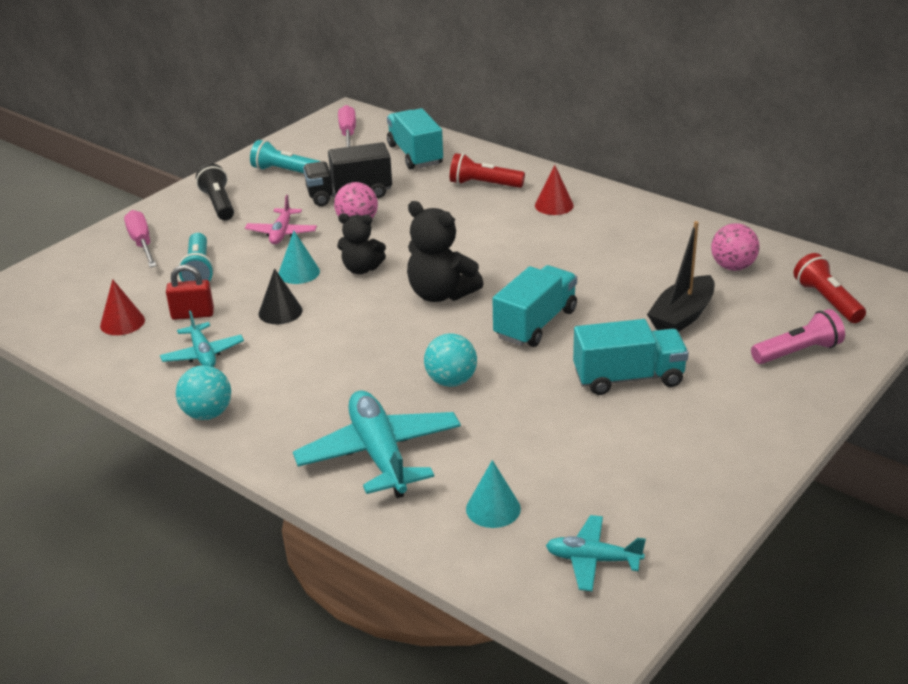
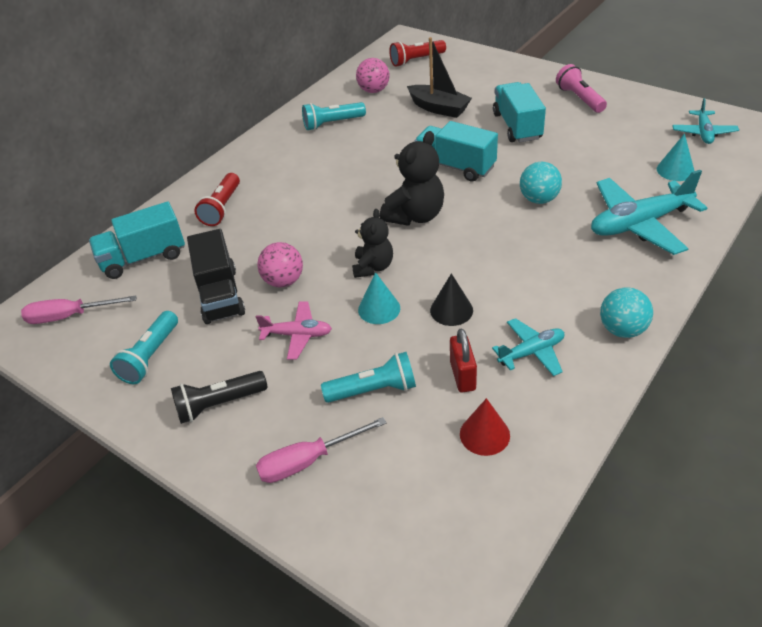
camera: 90 degrees left, 10 degrees up
red cone [535,165,574,215] -> none
pink flashlight [751,309,845,364] -> pink flashlight moved to [556,64,607,113]
none -> turquoise flashlight [302,102,366,130]

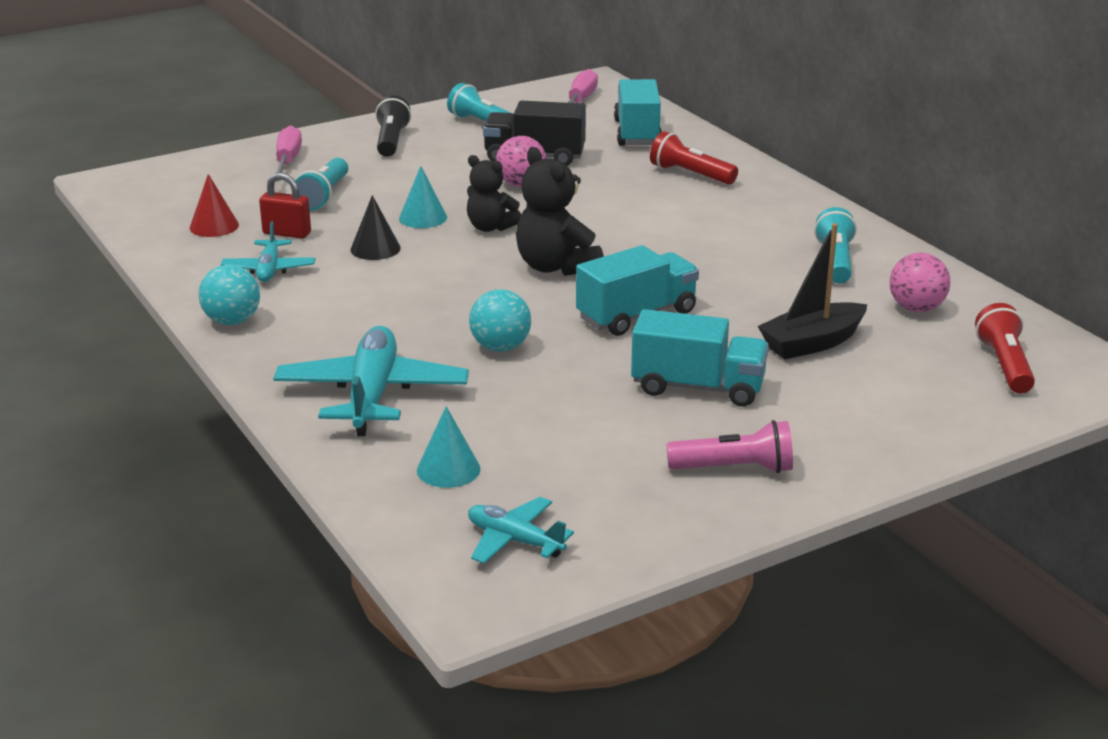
camera: 110 degrees right, 15 degrees down
pink plane [255,302,332,360] -> none

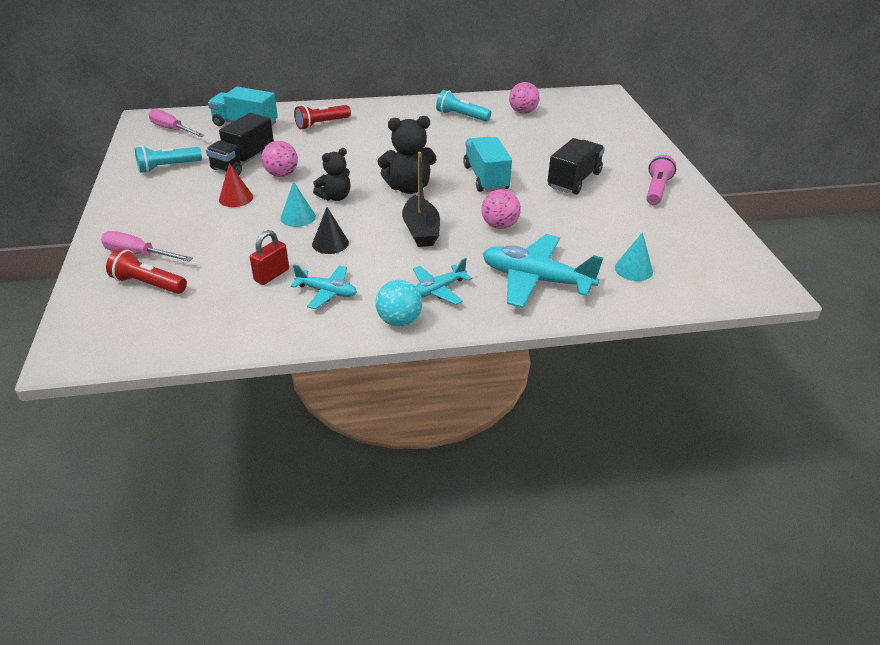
camera: 70 degrees left, 10 degrees up
red cone [190,174,239,237] -> red cone moved to [219,163,253,207]
turquoise flashlight [295,158,348,210] -> none
black flashlight [375,95,411,157] -> none
turquoise plane [468,497,574,564] -> turquoise plane moved to [413,258,472,305]
turquoise ball [469,289,531,352] -> pink ball [481,189,521,229]
turquoise truck [631,309,769,407] -> black truck [548,138,605,195]
black boat [758,223,867,359] -> black boat moved to [402,152,440,247]
red flashlight [975,303,1035,394] -> red flashlight moved to [106,249,187,294]

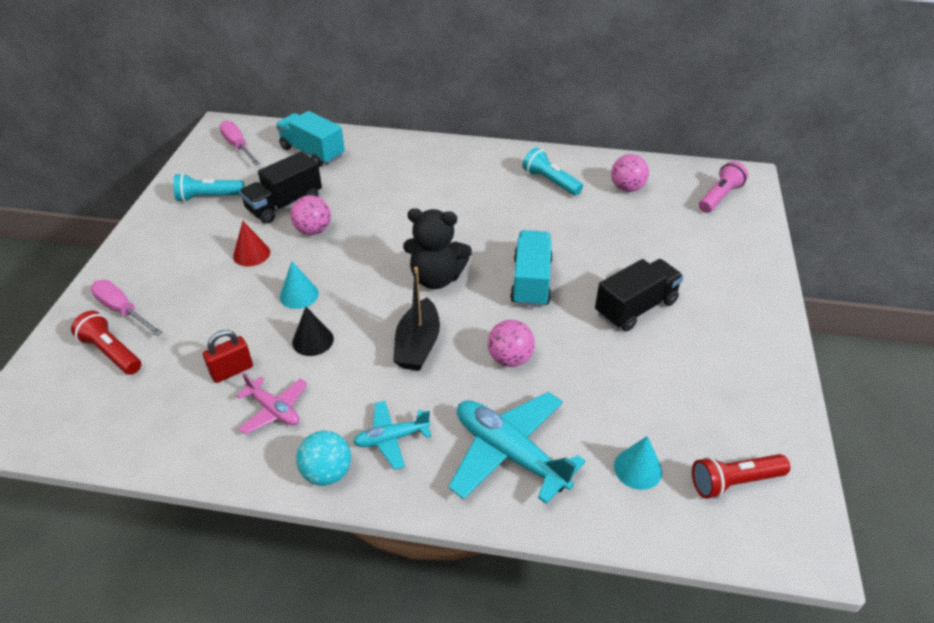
camera: 20 degrees right, 5 degrees up
turquoise plane [291,265,357,309] -> pink plane [236,373,307,435]
red flashlight [294,105,351,130] -> red flashlight moved to [692,454,790,499]
black teddy bear [313,148,351,201] -> none
pink flashlight [646,155,676,205] -> pink flashlight moved to [699,161,748,213]

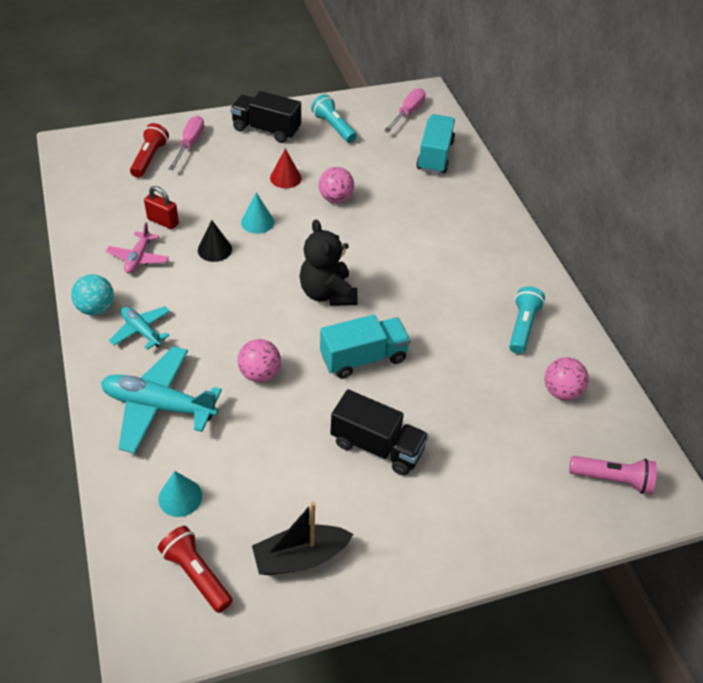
camera: 60 degrees right, 5 degrees up
black truck [239,151,322,224] -> black truck moved to [230,91,301,143]
black boat [393,267,440,371] -> black boat moved to [252,502,353,575]
turquoise plane [448,392,586,504] -> turquoise plane turned 90 degrees counterclockwise [101,346,222,454]

